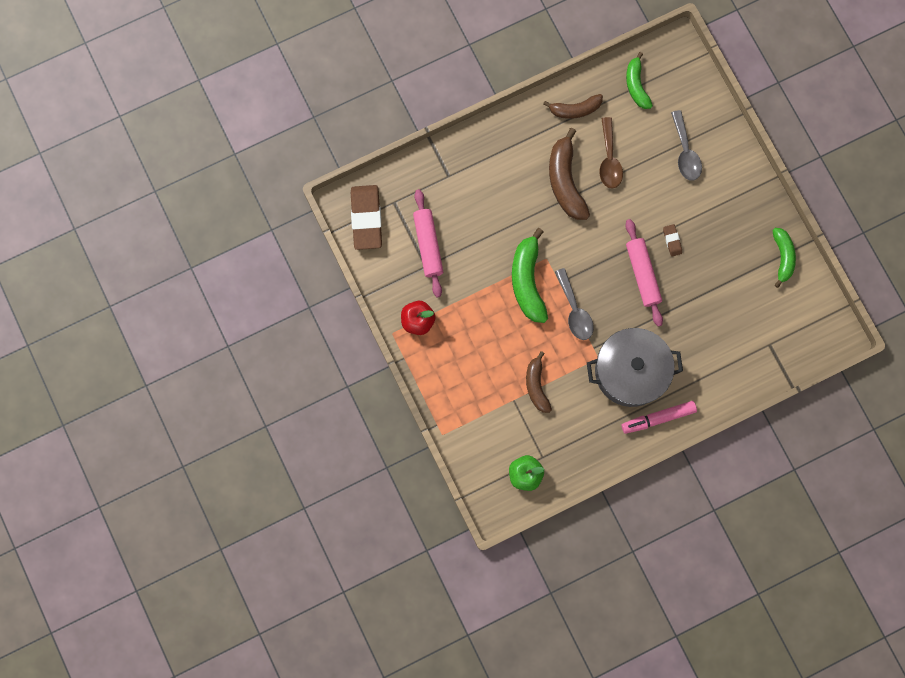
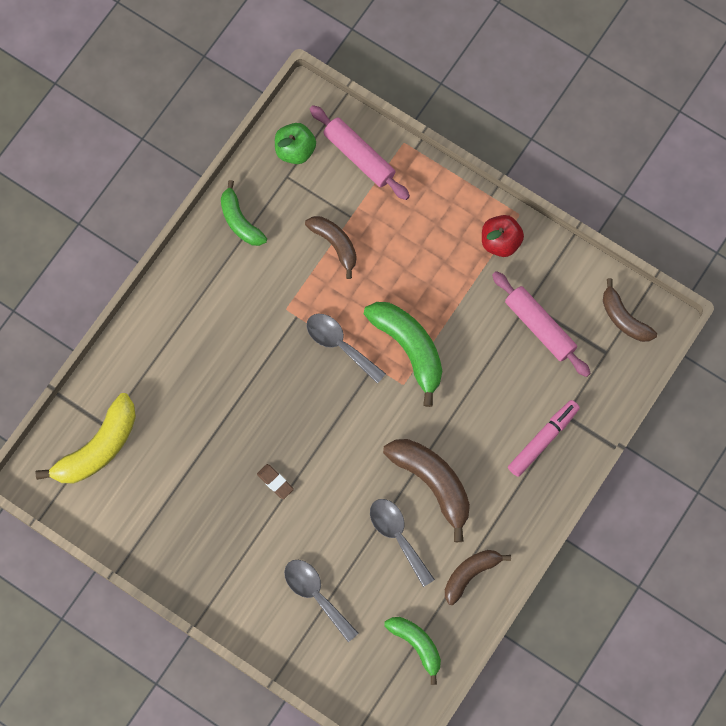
camera: 150 degrees right, 5 degrees down
brown eraser [351,185,382,250] -> brown banana [603,278,657,342]
grey pot [587,328,683,407] -> none
brown spoon [599,117,623,189] -> grey spoon [370,499,435,587]
pink marker [622,401,697,434] -> pink marker moved to [508,400,580,477]
pink rolling pin [625,219,663,327] -> pink rolling pin moved to [310,105,410,200]
green banana [772,228,796,288] -> green banana moved to [221,180,267,246]
none -> yellow banana [35,393,136,483]

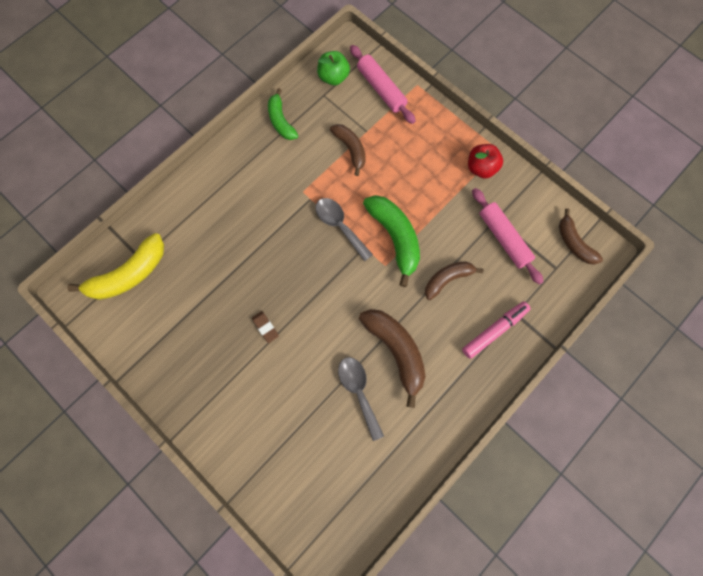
camera: 10 degrees right, 0 degrees up
grey spoon [284,560,359,642] -> none
green banana [384,617,441,685] -> none
brown banana [445,550,511,605] -> brown banana moved to [425,261,484,300]

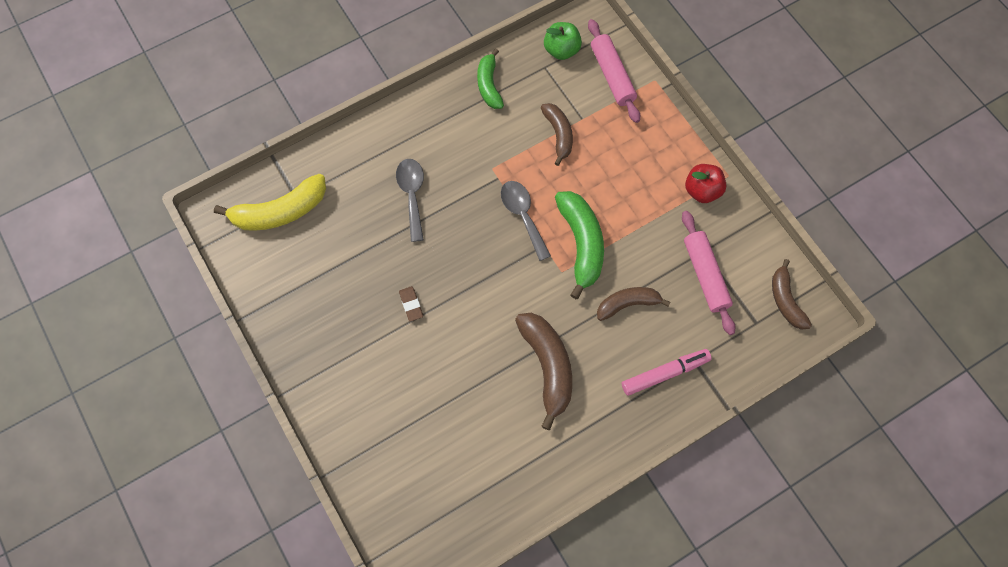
camera: 15 degrees right, 5 degrees down
grey spoon [338,357,384,441] -> grey spoon moved to [396,159,424,242]

